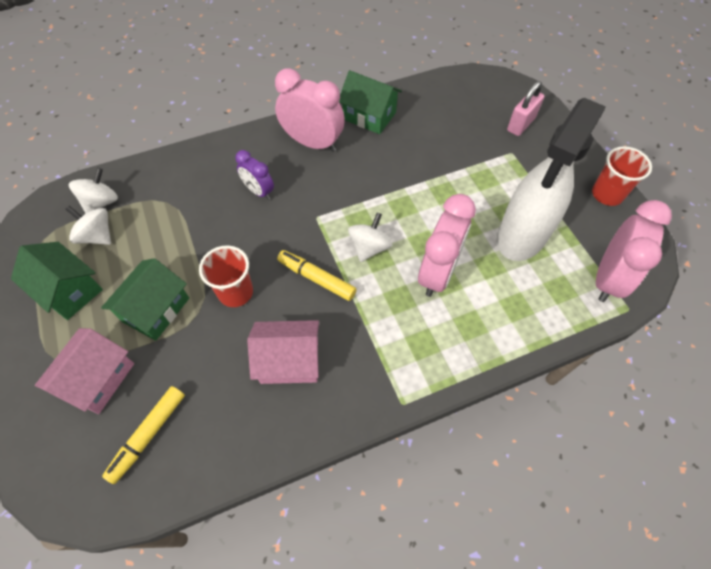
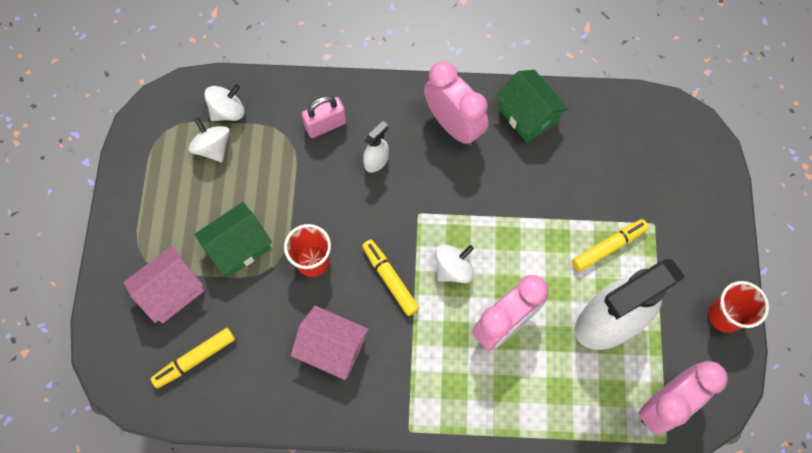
camera: 25 degrees right, 10 degrees up
green house [11,242,103,320] -> none
purple clock [236,150,274,200] -> white spray bottle [363,121,389,172]
pink padlock [507,81,544,136] -> pink padlock moved to [302,96,347,138]
none -> yellow marker [572,219,649,272]

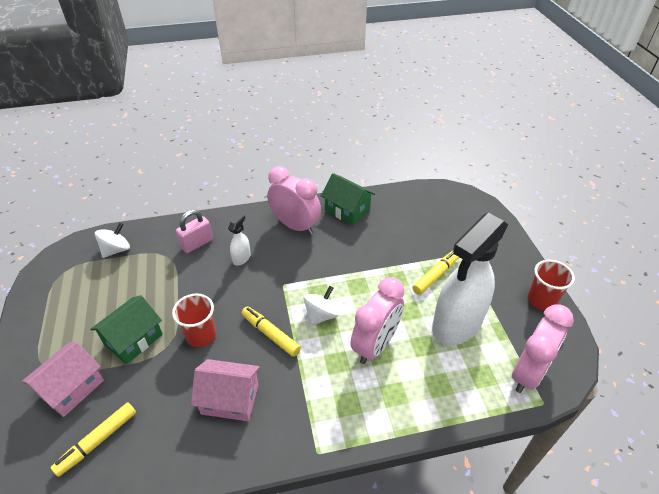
camera: 15 degrees left, 25 degrees down
white spinning top [189,117,230,162] -> none

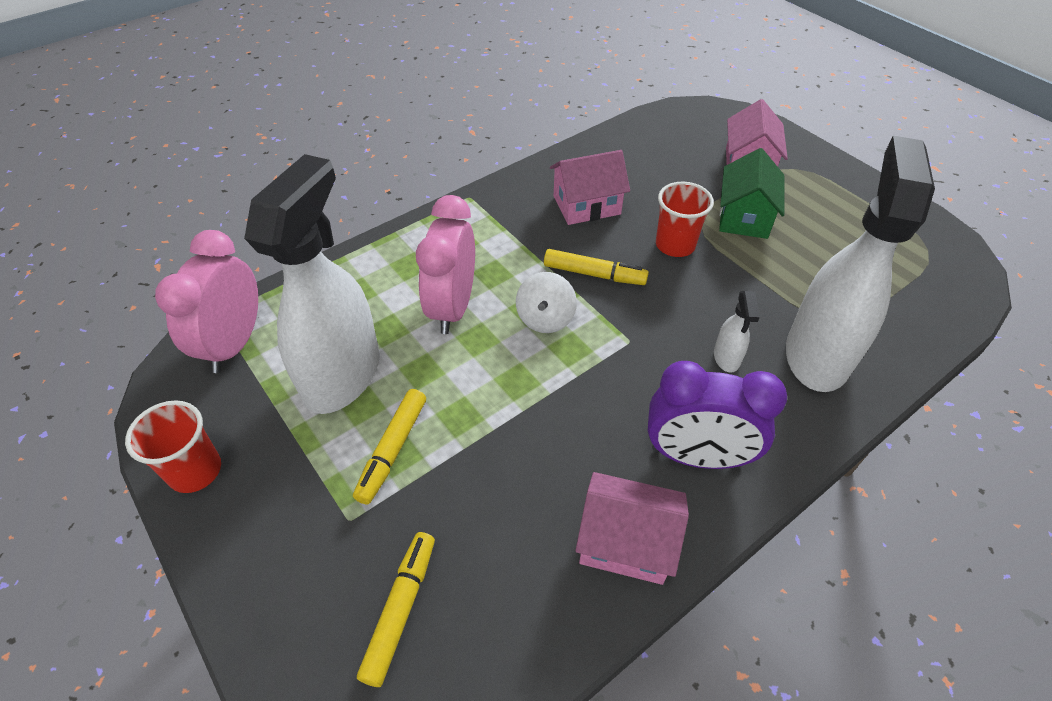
camera: 155 degrees right, 5 degrees up
yellow marker [50,402,136,477] -> yellow marker moved to [357,532,435,687]
white spinning top [95,223,130,258] -> none
pink padlock [176,210,213,253] -> white spray bottle [786,136,935,392]
pink clock [267,166,321,235] -> purple clock [648,361,787,469]
green house [321,173,375,226] -> pink house [575,472,689,585]

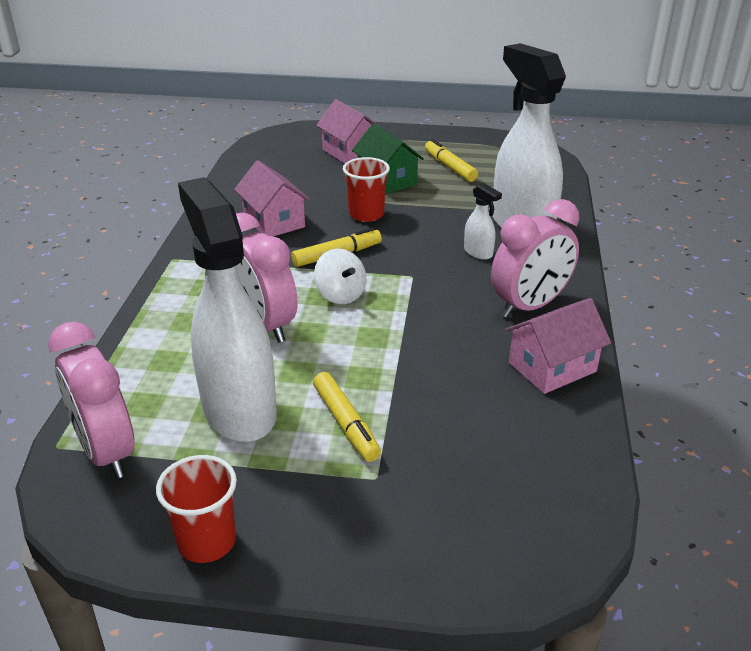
camera: 45 degrees left, 15 degrees down
yellow marker [357,532,435,687] -> yellow marker moved to [425,139,478,182]
pink house [550,150,630,225] -> pink house turned 60 degrees counterclockwise [234,160,310,237]
purple clock [648,361,787,469] -> pink clock [491,199,579,318]

